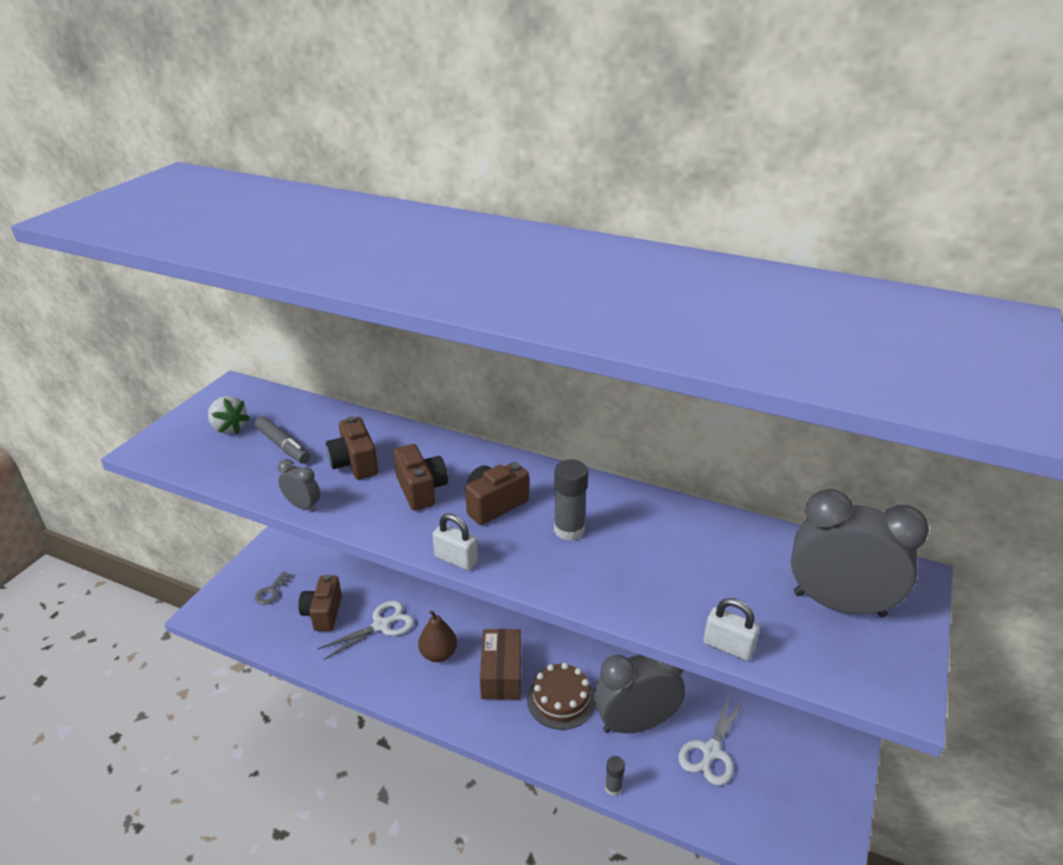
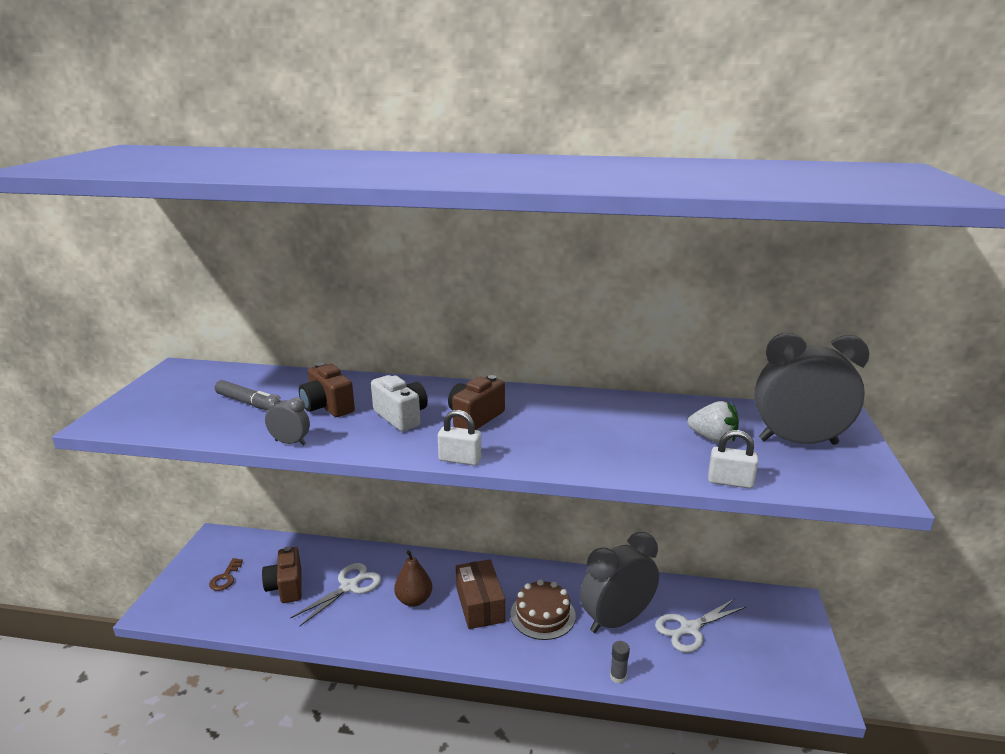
camera: 15 degrees left, 10 degrees down
white strawberry [208,396,250,434] -> white strawberry moved to [687,401,739,443]
grey key [255,571,292,605] -> brown key [209,558,243,591]
brown camera [393,444,448,511] -> white camera [371,375,428,431]
grey glue stick [554,460,588,541] -> none
white scissors [679,693,745,786] -> white scissors turned 45 degrees clockwise [655,599,746,653]

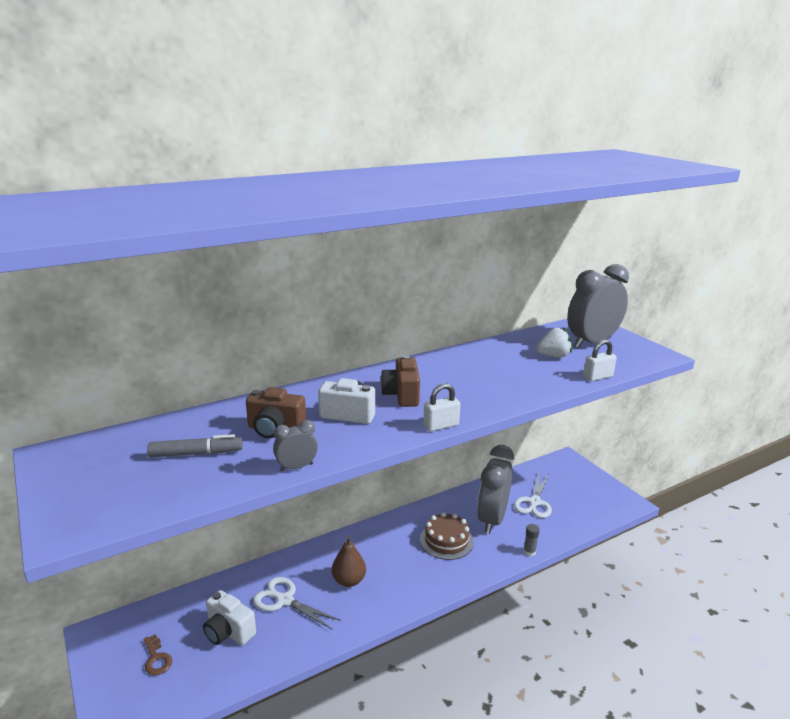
camera: 40 degrees left, 0 degrees up
brown camera [262,546,302,603] -> white camera [203,590,256,645]
white scissors [290,563,381,626] -> white scissors turned 60 degrees counterclockwise [253,577,341,630]
brown box [456,559,505,629] -> none

